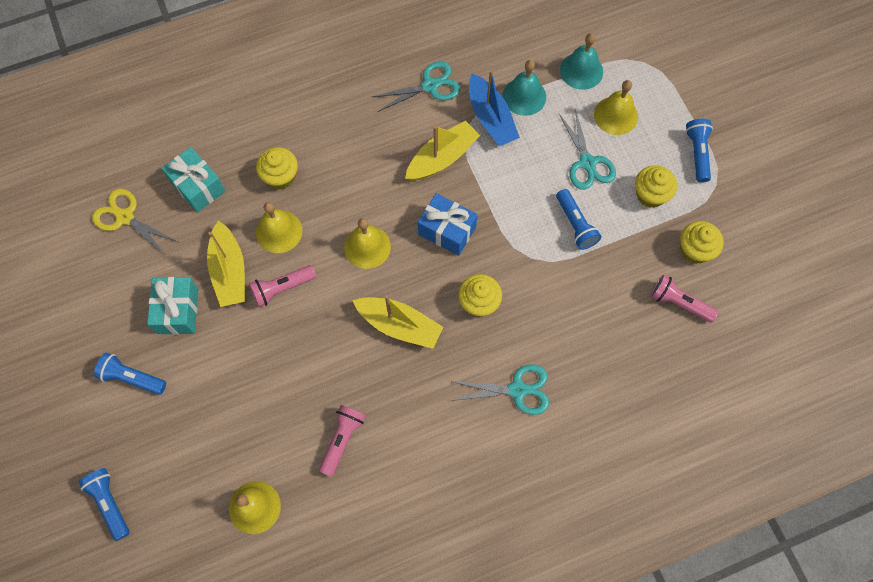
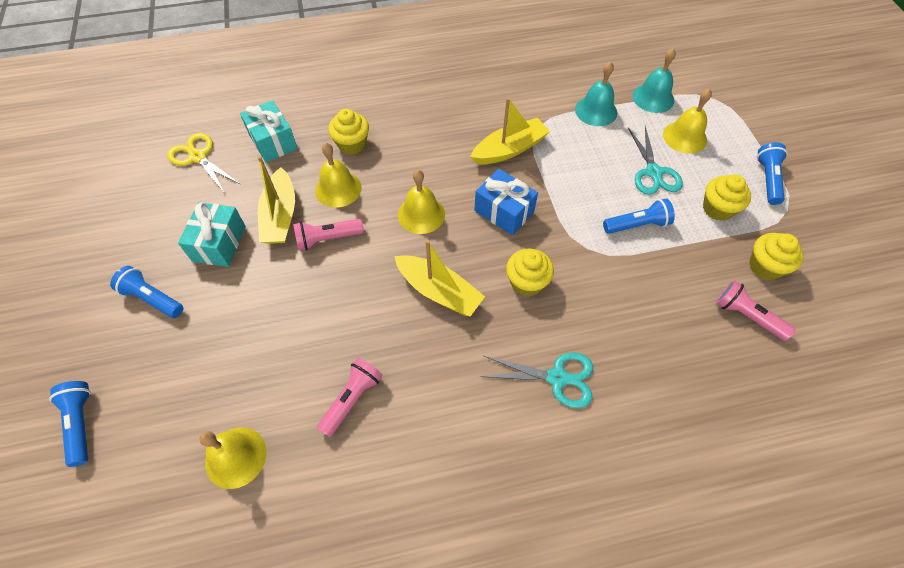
camera: 10 degrees right, 10 degrees down
turquoise scissors [372,61,460,112] -> none
blue boat [469,70,520,146] -> none
blue flashlight [556,189,602,250] -> blue flashlight turned 90 degrees counterclockwise [603,199,675,234]

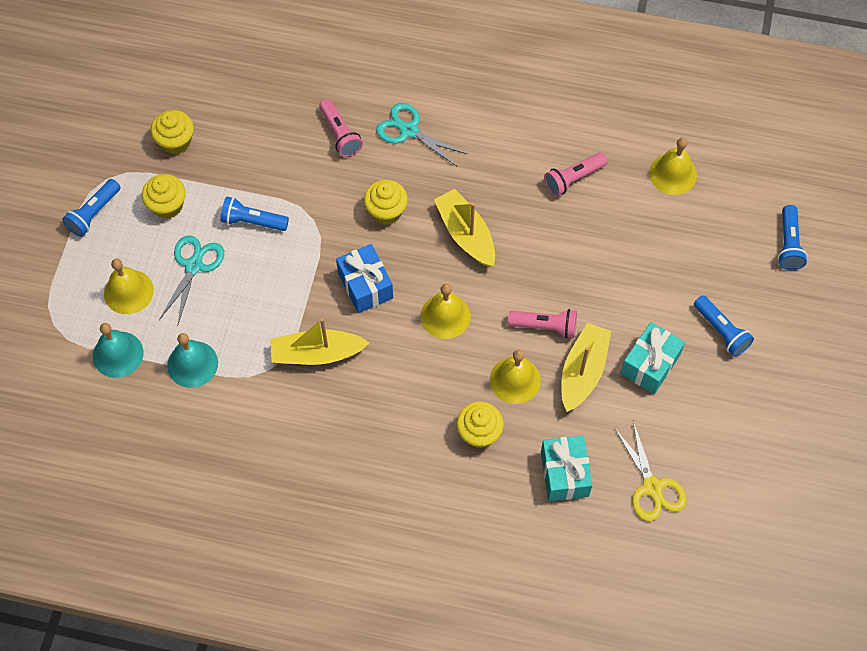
camera: 155 degrees left, 5 degrees up
pink flashlight [716,280,795,341] -> pink flashlight moved to [319,99,363,157]

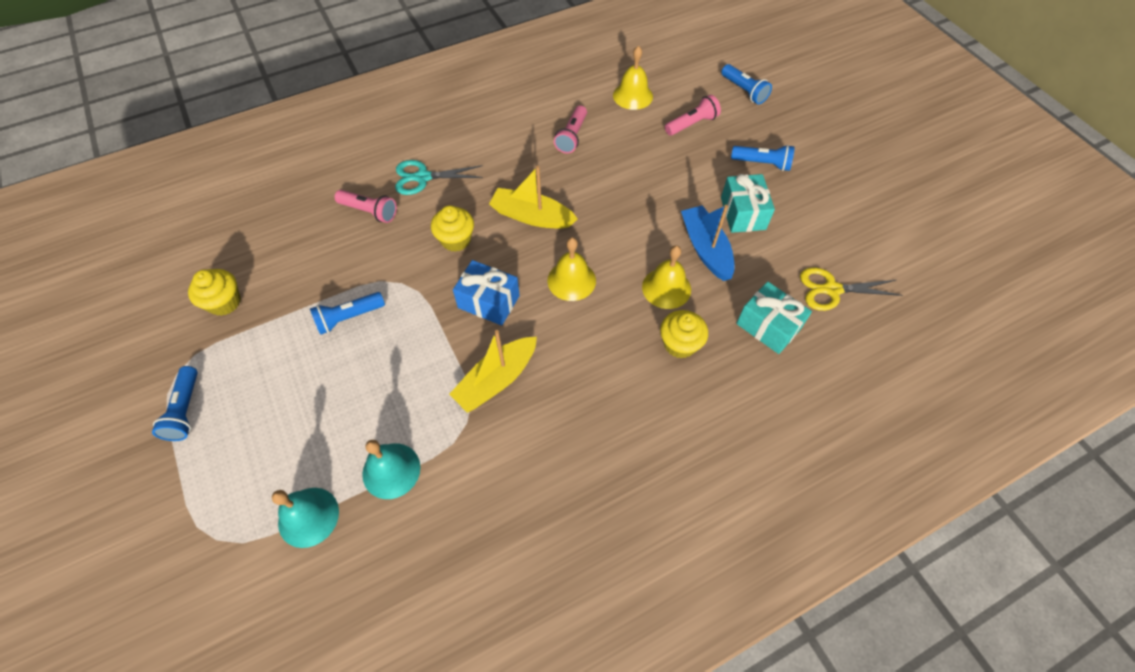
camera: 40 degrees left, 5 degrees down
yellow bell [104,259,154,314] -> none
yellow cupcake [142,174,186,219] -> none
turquoise scissors [159,235,224,324] -> none
pink flashlight [508,309,577,338] -> pink flashlight moved to [665,95,721,136]
yellow boat [561,323,611,412] -> blue boat [681,205,735,281]
yellow scissors [614,421,687,521] -> yellow scissors turned 150 degrees clockwise [800,267,902,311]

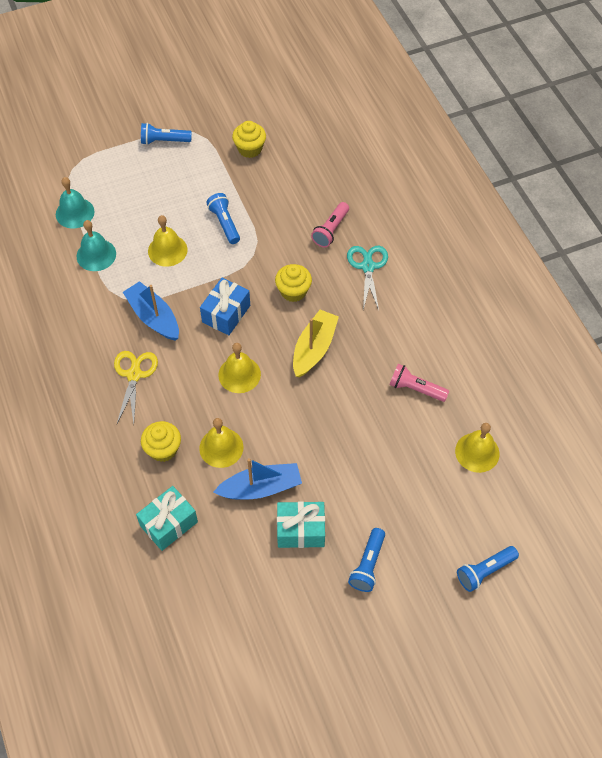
camera: 95 degrees right, 0 degrees up
yellow boat [449,330,537,413] -> blue boat [123,281,179,341]
pink flashlight [665,95,721,136] -> none
yellow scissors [800,267,902,311] -> yellow scissors moved to [114,351,158,424]
none -> yellow bell [148,215,188,267]

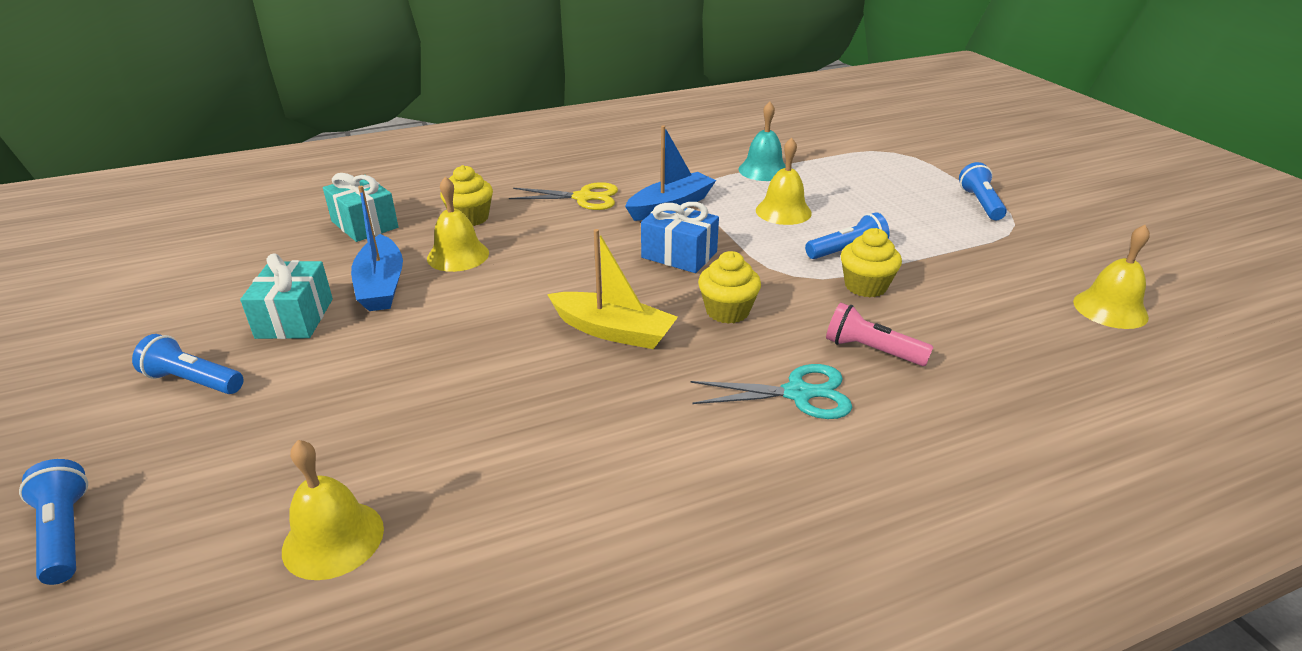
camera: 90 degrees right, 25 degrees down
turquoise bell [56,177,95,228] -> none
yellow bell [218,343,261,393] -> yellow bell moved to [1073,225,1150,329]
yellow cupcake [232,121,266,158] -> yellow cupcake moved to [841,228,902,297]
pink flashlight [389,364,449,402] -> none

